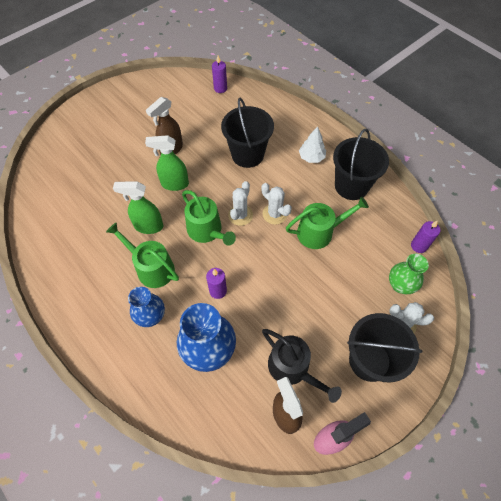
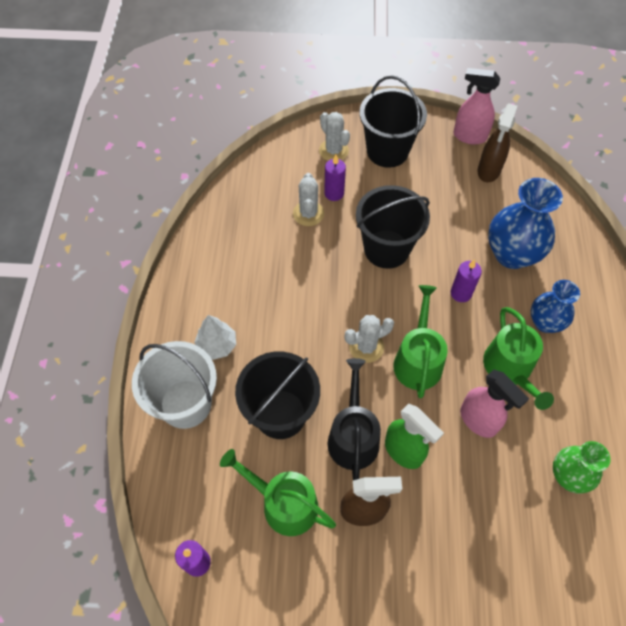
camera: 135 degrees left, 0 degrees up
green spray bottle [113,181,163,234] -> pink spray bottle [460,370,529,438]
white cactus [261,183,292,225] -> white cactus moved to [293,173,324,226]
black watering can [262,329,342,403] -> black watering can moved to [328,358,381,480]
green watering can [286,196,369,249] -> green watering can moved to [220,449,336,536]
black bucket [333,129,389,200] -> black bucket moved to [356,185,430,269]
green vase [389,254,429,294] -> green vase moved to [553,441,611,494]
purple candle [411,220,440,253] -> purple candle moved to [324,155,346,201]
none -> white bucket [132,341,217,429]

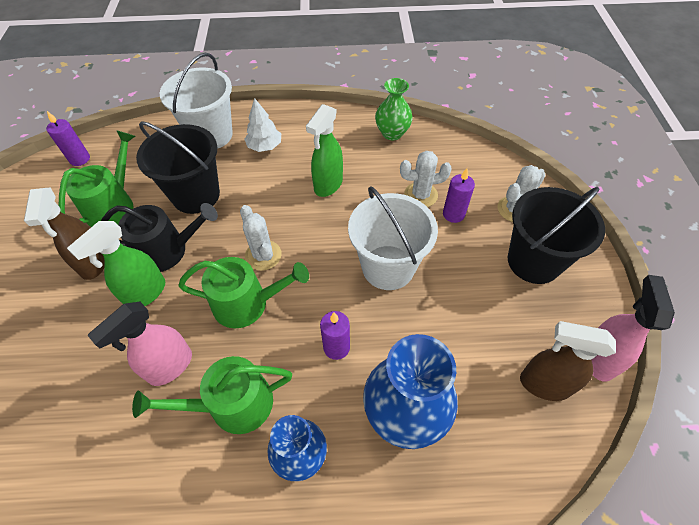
camera: 85 degrees right, 5 degrees down
black bucket [356,185,430,269] -> white bucket [348,186,438,290]
green vase [553,441,611,494] -> green vase moved to [375,78,413,141]
none -> green spray bottle [306,104,343,197]

